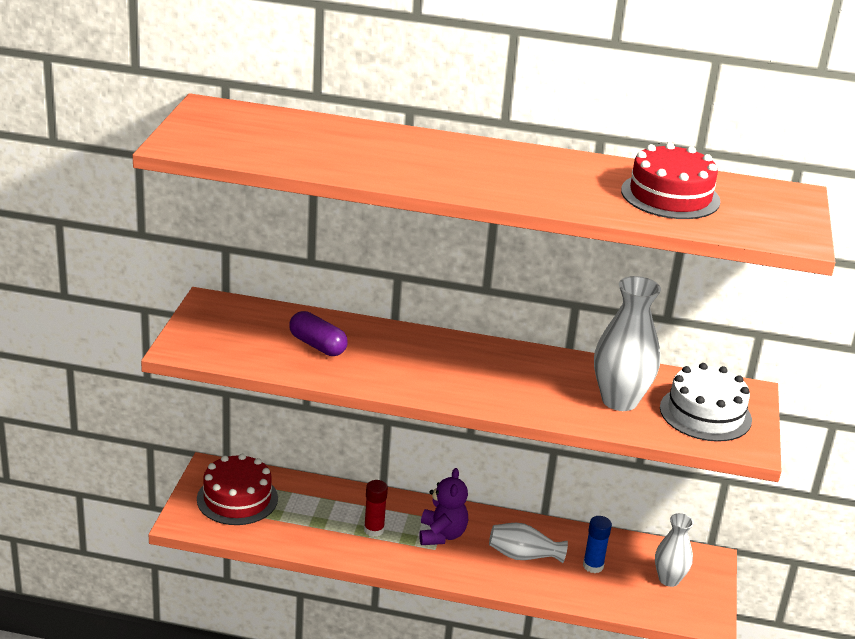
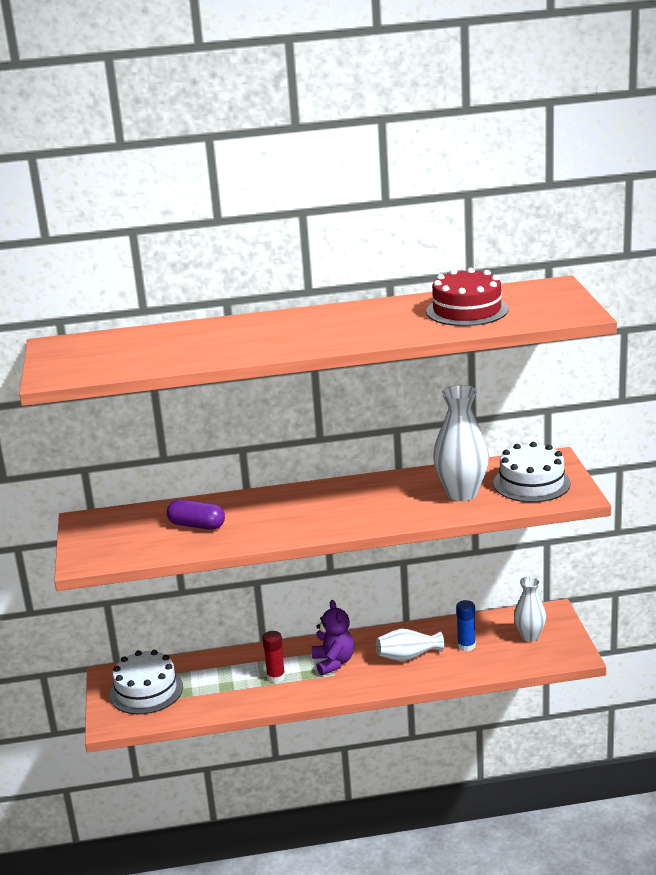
camera: 15 degrees left, 5 degrees down
red cake [197,454,278,525] -> white cake [109,650,183,714]

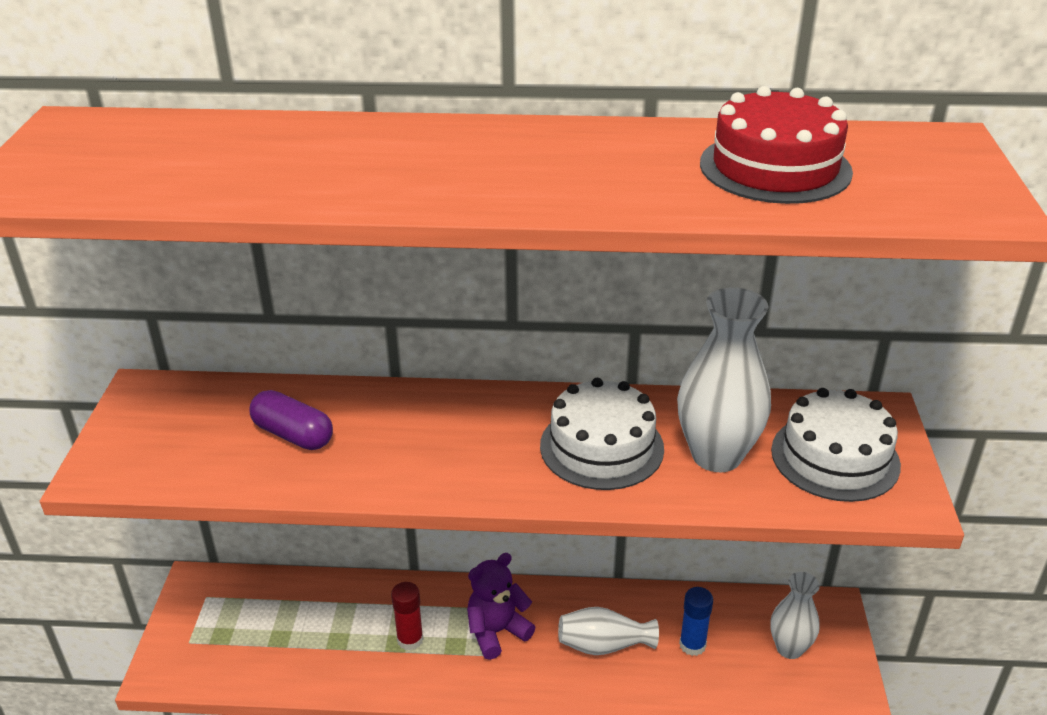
camera: 10 degrees right, 10 degrees up
white cake [109,650,183,714] -> white cake moved to [540,378,664,490]
purple teddy bear [312,600,354,676] -> purple teddy bear turned 120 degrees counterclockwise [467,553,536,660]

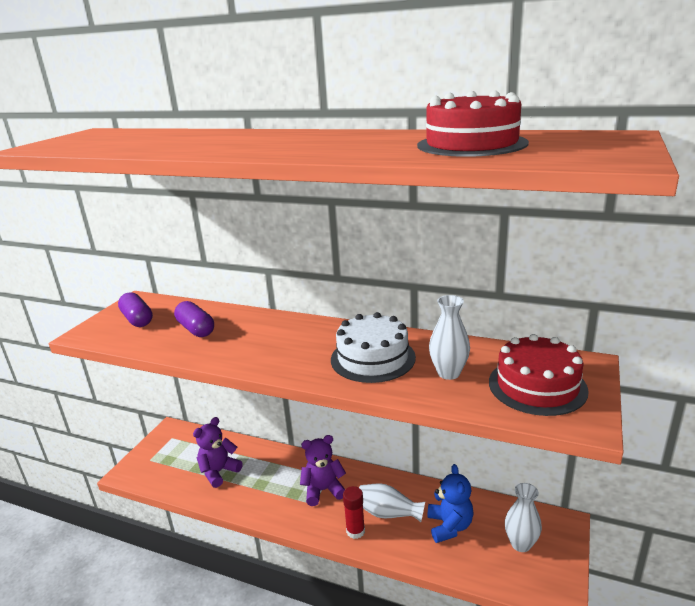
camera: 20 degrees right, 10 degrees down
red glue stick [391,582,423,650] -> red glue stick moved to [343,486,365,539]
white vase [677,288,771,472] -> white vase [429,295,470,380], size x0.62
blue glue stick [679,587,713,656] -> blue teddy bear [428,464,474,543]
white cake [771,388,901,502] -> red cake [489,334,589,416]
none -> purple capsule [118,292,153,327]
none -> purple teddy bear [193,417,243,488]

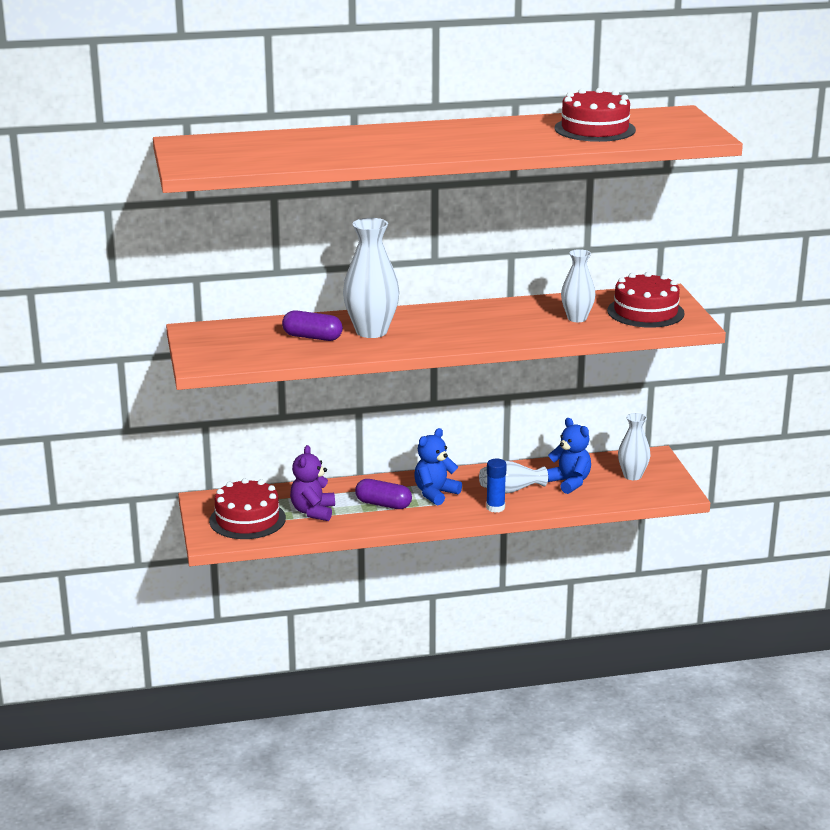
camera: 35 degrees left, 0 degrees up
purple capsule [118,292,153,327] -> purple capsule moved to [355,479,412,509]
purple teddy bear [300,435,346,506] -> blue teddy bear [414,428,462,505]
white cake [331,312,416,383] -> none
red glue stick [343,486,365,539] -> blue glue stick [486,459,507,513]
none -> red cake [209,478,286,539]
none -> white vase [343,218,399,338]

